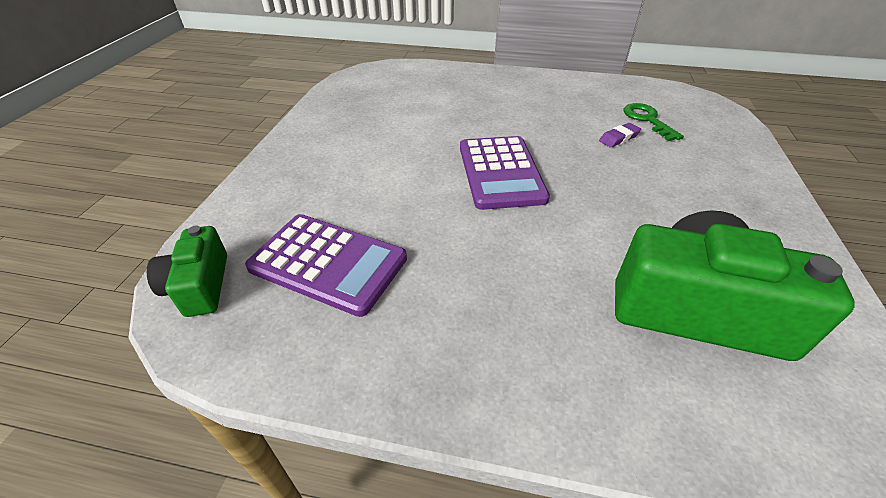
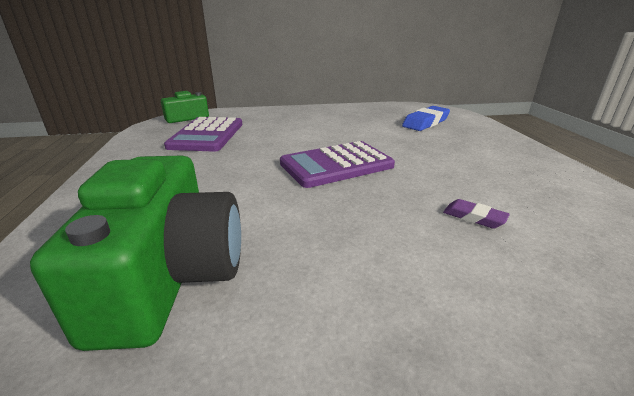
camera: 70 degrees right, 15 degrees down
green key [624,103,684,141] -> none
none -> blue eraser [402,106,450,131]

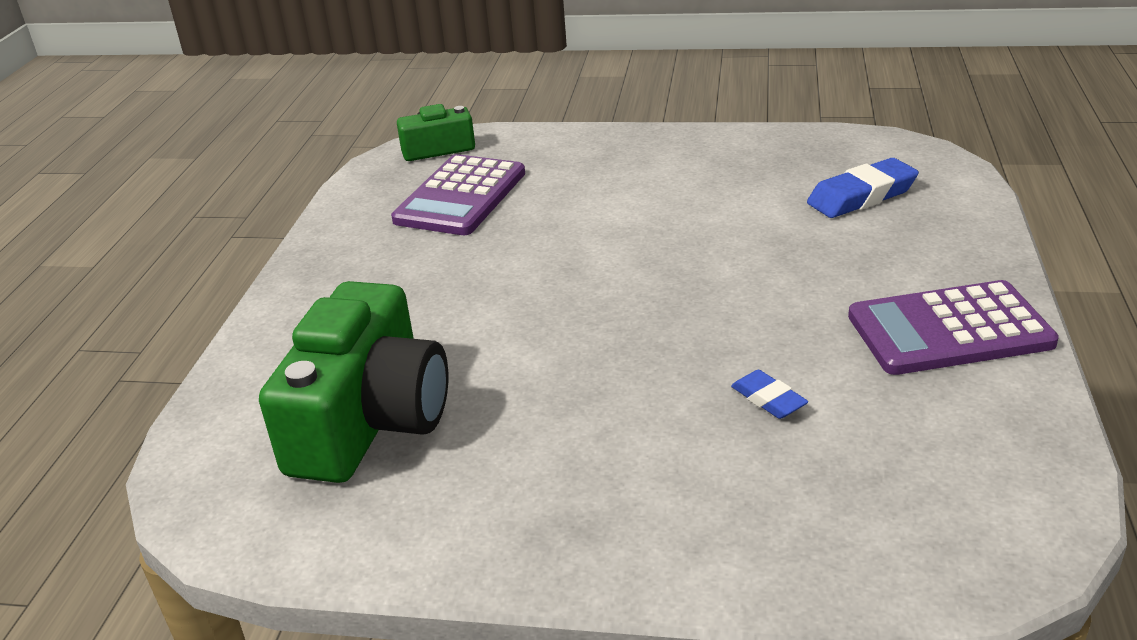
camera: 20 degrees right, 5 degrees up
purple calculator [280,141,395,188] -> purple calculator moved to [848,280,1059,375]
purple eraser [443,199,510,229] -> blue eraser [731,370,808,419]

